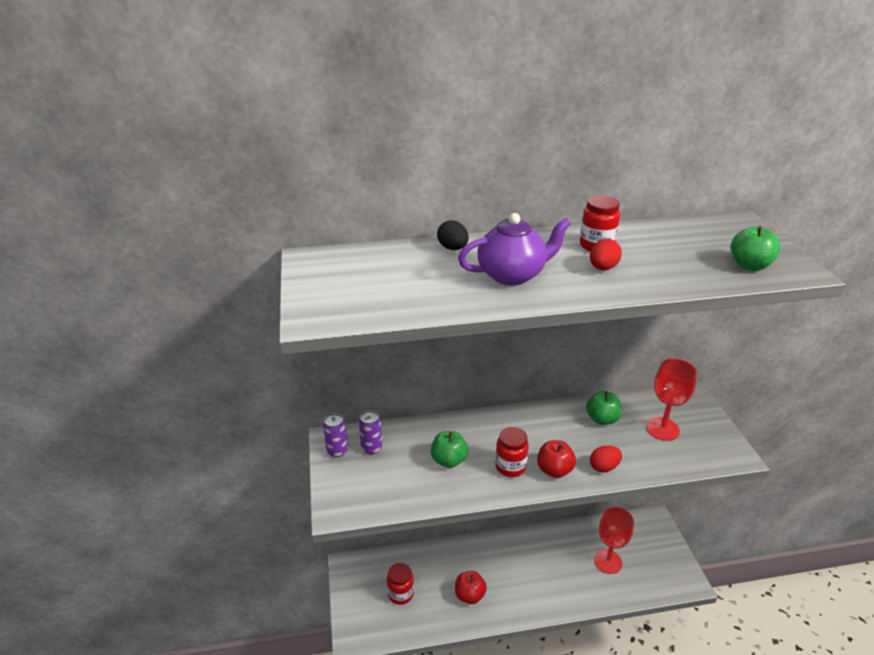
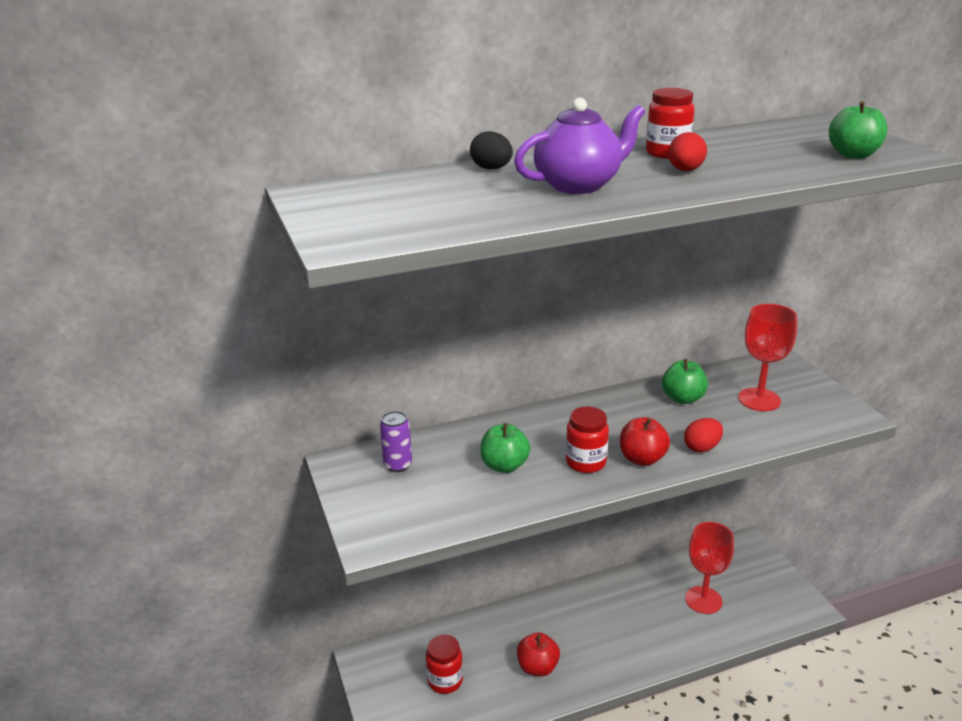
camera: 10 degrees left, 5 degrees down
purple can [323,413,348,457] -> none

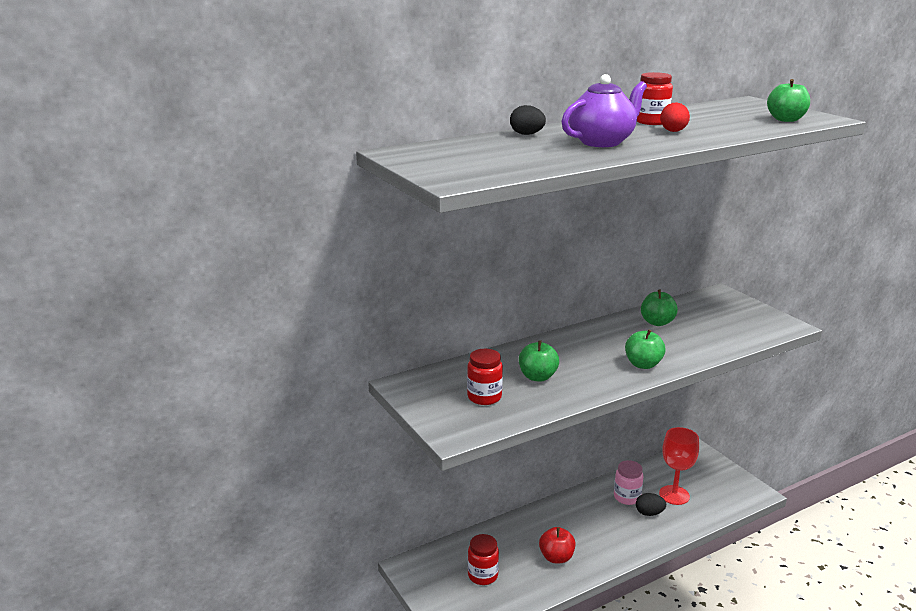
camera: 10 degrees left, 5 degrees down
purple can [380,411,412,472] -> none
red jar [566,407,609,473] -> red jar moved to [467,349,503,405]
red apple [620,417,670,466] -> green apple [625,330,666,369]
red egg [684,418,723,452] -> none
red goblet [738,304,797,411] -> none
none -> pink jar [614,460,643,505]
none -> black egg [636,493,666,516]

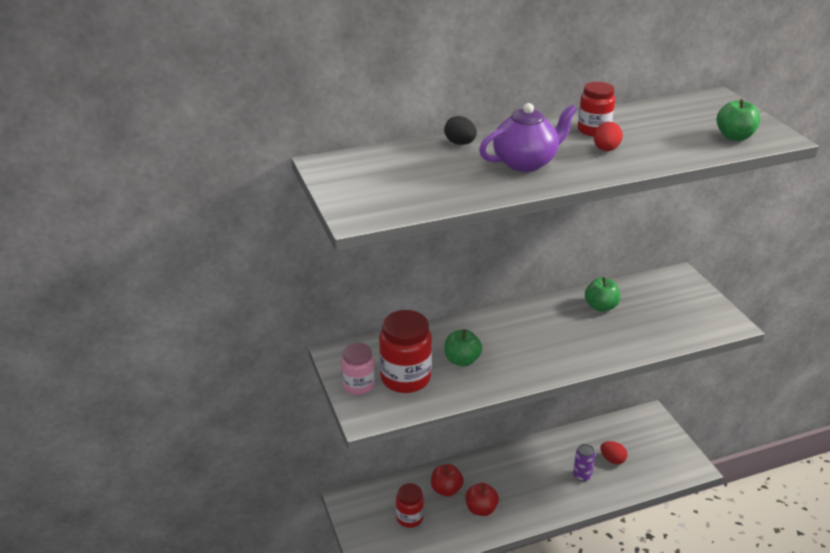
camera: 10 degrees right, 10 degrees up
red jar [467,349,503,405] -> red jar [379,310,432,393], size x1.60
pink jar [614,460,643,505] -> pink jar moved to [341,343,375,395]
green apple [625,330,666,369] -> none
black egg [636,493,666,516] -> purple can [573,444,595,481]
red goblet [659,427,699,505] -> red egg [600,441,627,464]
none -> red apple [431,464,464,497]

